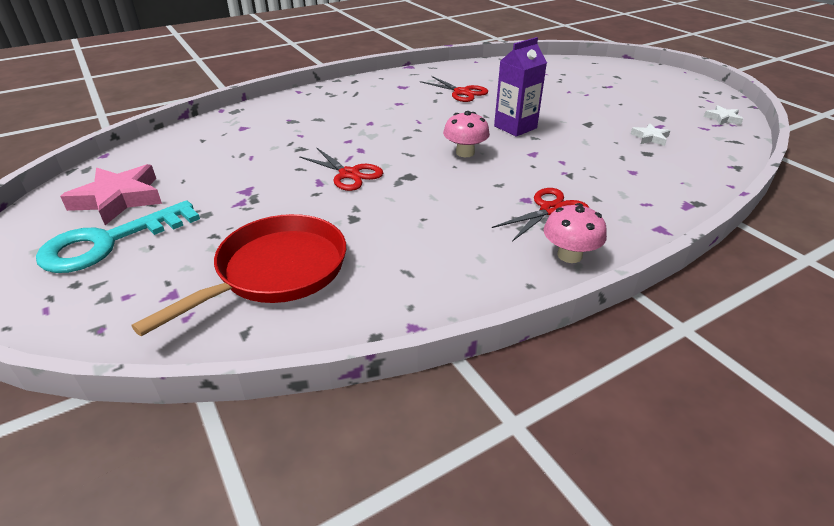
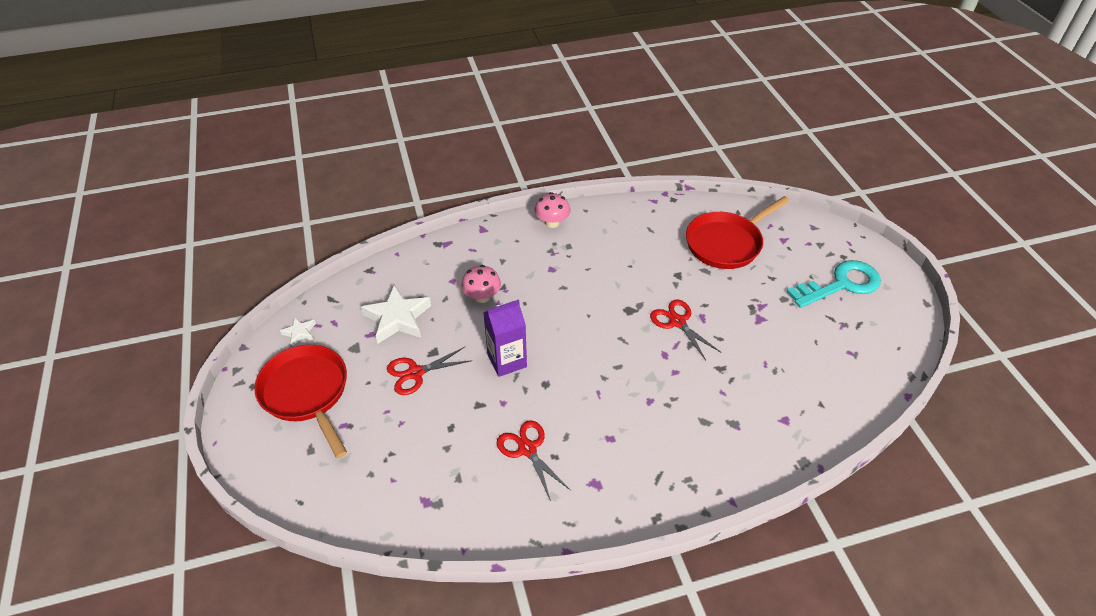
camera: 165 degrees left, 10 degrees up
pink star [60,164,162,225] -> none
pink mushroom [443,111,490,157] -> pink mushroom moved to [461,265,501,303]
red scissors [492,188,589,242] -> red scissors moved to [387,347,472,395]
white star [631,124,670,146] -> white star [361,285,431,343], size x2.01
none -> red pan [254,345,347,458]

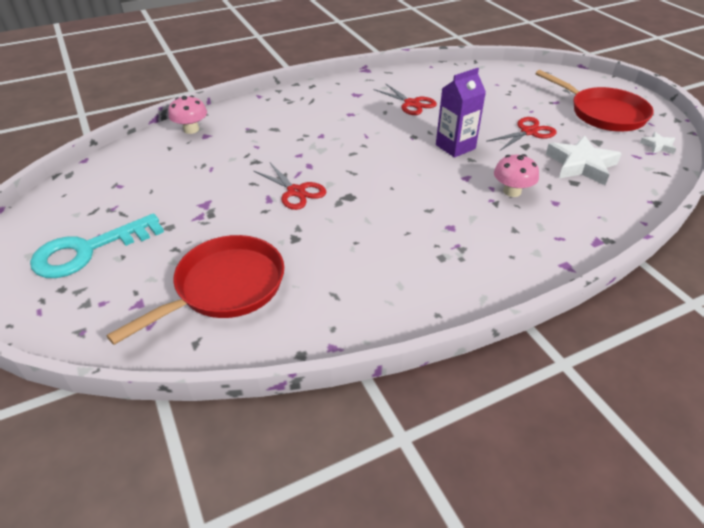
camera: 170 degrees right, 5 degrees down
pink mushroom [534,192,570,228] -> pink mushroom moved to [168,95,207,134]

